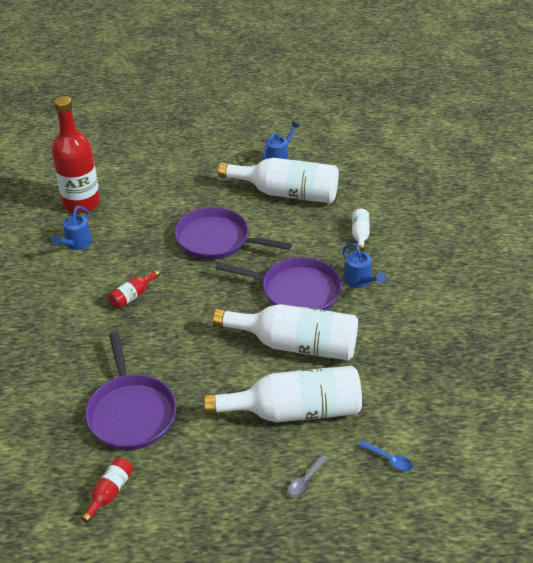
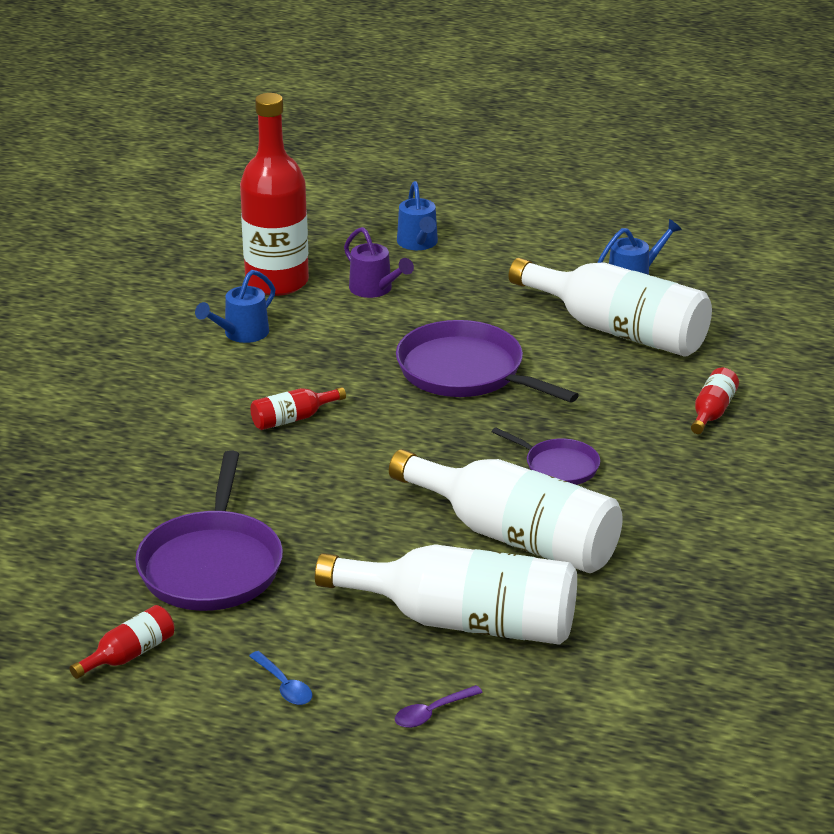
camera: 20 degrees right, 10 degrees down
purple pan [216,257,342,310] -> purple pan [492,427,600,485], size x0.54
grey spoon [288,454,328,497] -> purple spoon [395,685,483,728]
blue watering can [343,243,386,288] -> blue watering can moved to [397,181,438,250]
white bottle [352,209,370,252] -> red bottle [691,368,739,434]
blue spoon [358,440,413,471] -> blue spoon moved to [249,651,312,705]
none -> purple watering can [344,227,414,298]

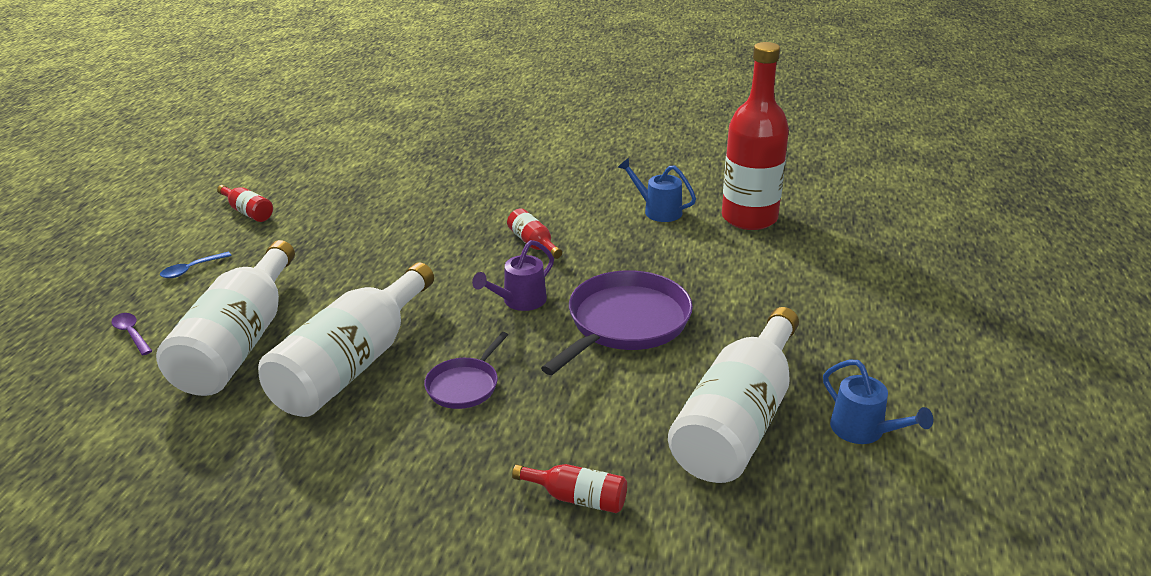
camera: 85 degrees right, 0 degrees up
purple pan [135,450,283,611] -> none
purple watering can [344,227,414,298] -> purple watering can moved to [472,240,554,311]
blue watering can [397,181,438,250] -> none

